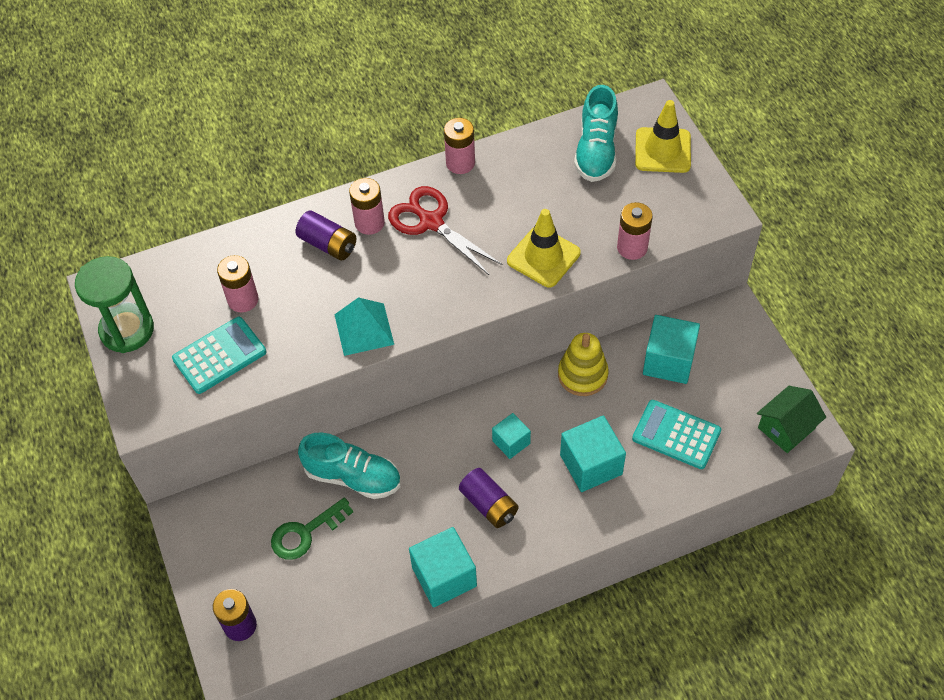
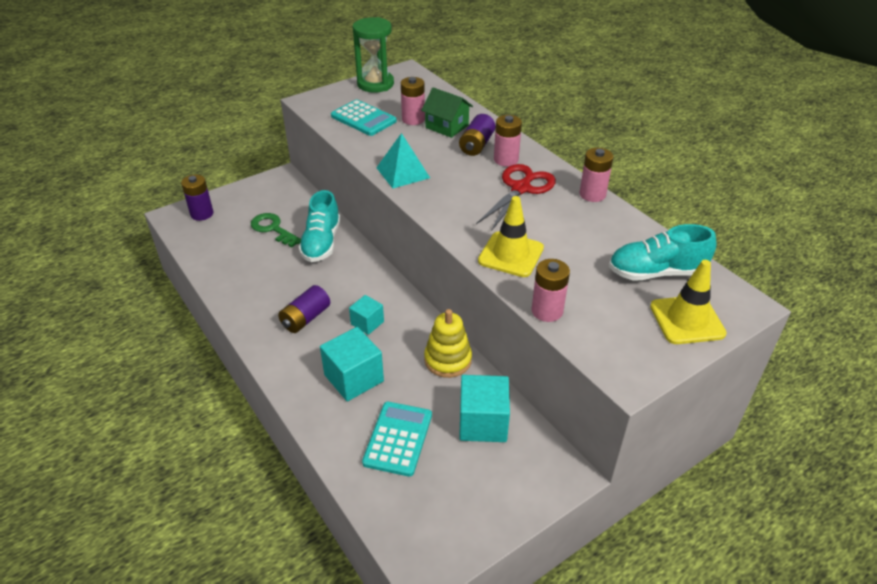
camera: 75 degrees right, 15 degrees down
turquoise cube [409,527,477,608] -> none
green house [757,386,826,453] -> green house moved to [421,87,473,138]

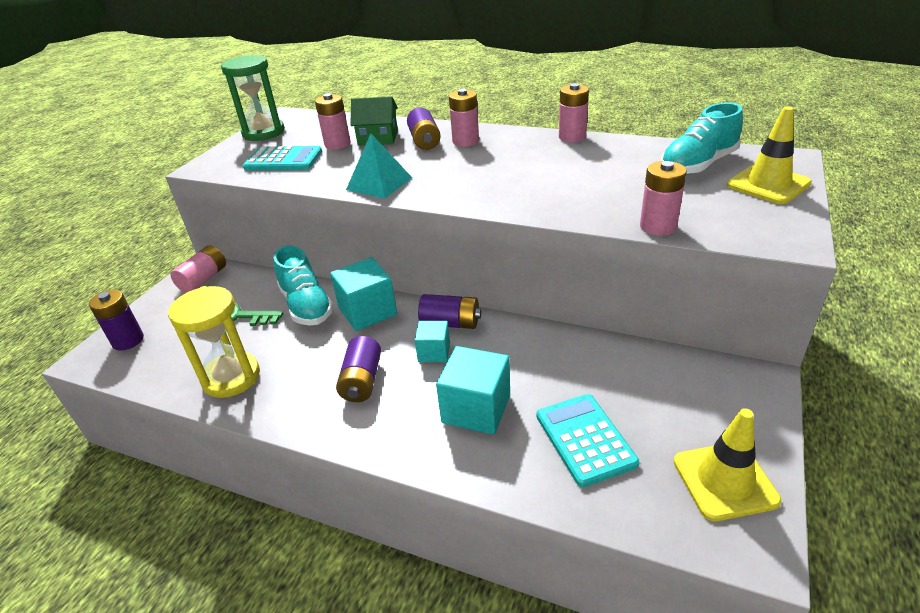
camera: 30 degrees left, 5 degrees down
yellow stacking toy [424,309,472,378] -> none
turquoise cube [459,375,510,442] -> turquoise cube moved to [330,257,397,331]
red scissors [476,164,556,231] -> none
yellow traffic cone [478,196,544,277] -> yellow traffic cone moved to [674,408,782,521]
none -> yellow hourglass [168,286,260,398]
none -> pink battery [170,246,226,293]
none -> purple battery [418,294,481,329]

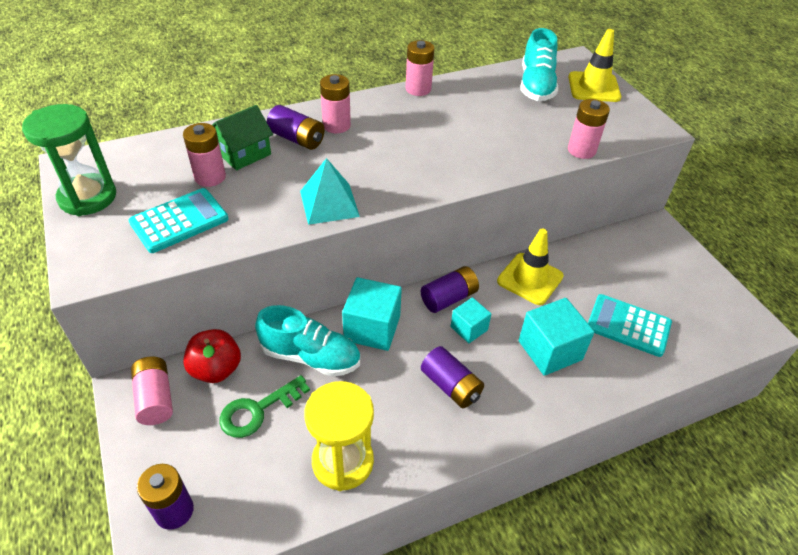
camera: 50 degrees left, 10 degrees up
yellow traffic cone [674,408,782,521] -> yellow traffic cone moved to [497,228,564,305]
none -> red apple [183,329,241,383]

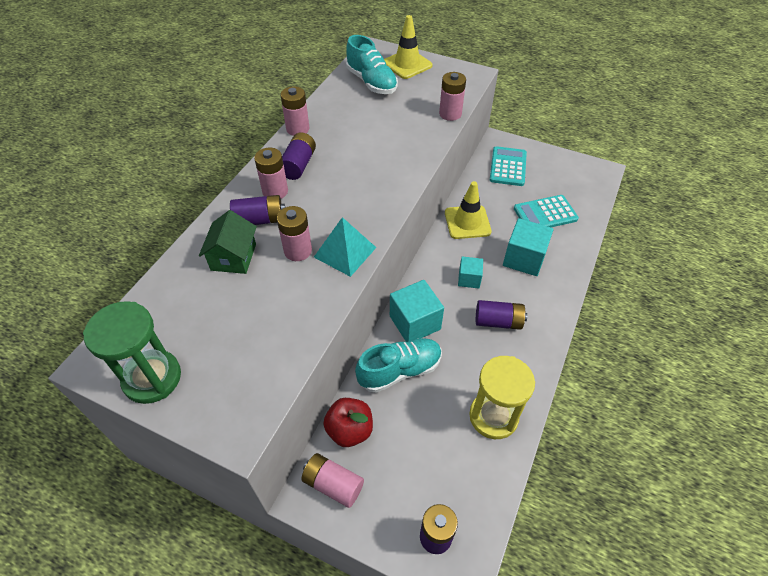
camera: 40 degrees left, 5 degrees up
turquoise calculator [129,188,229,253] -> turquoise calculator moved to [490,146,527,186]
pink battery [183,123,226,187] -> pink battery moved to [277,206,312,261]
green key [219,375,310,438] -> none
purple battery [421,266,479,313] -> purple battery moved to [282,132,316,180]

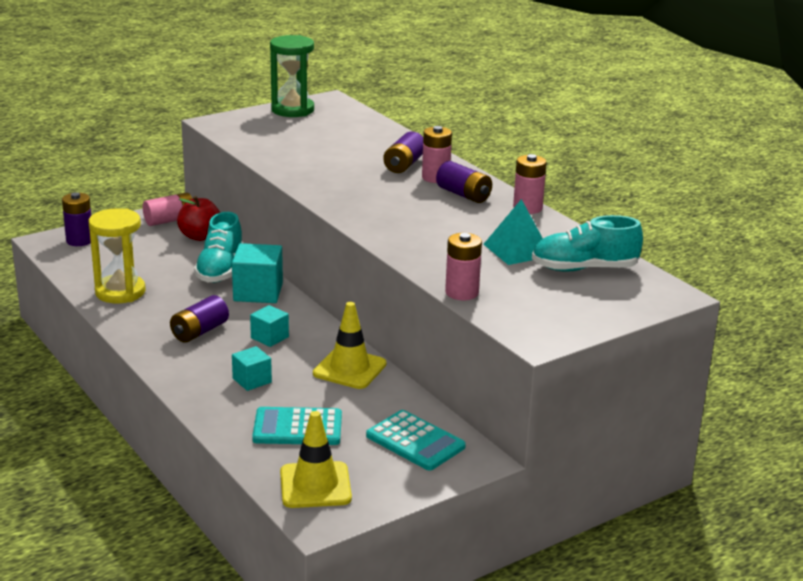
camera: 120 degrees right, 25 degrees down
green house [199,210,257,274] -> none
pink battery [277,206,312,261] -> none
turquoise pyramid [314,217,377,277] -> turquoise pyramid moved to [484,199,543,265]
yellow traffic cone [384,15,433,79] -> yellow traffic cone moved to [280,411,352,508]
turquoise cube [503,218,554,276] -> turquoise cube [232,346,272,391], size x0.59
turquoise calculator [514,195,579,227] -> turquoise calculator turned 105 degrees counterclockwise [252,407,342,445]

